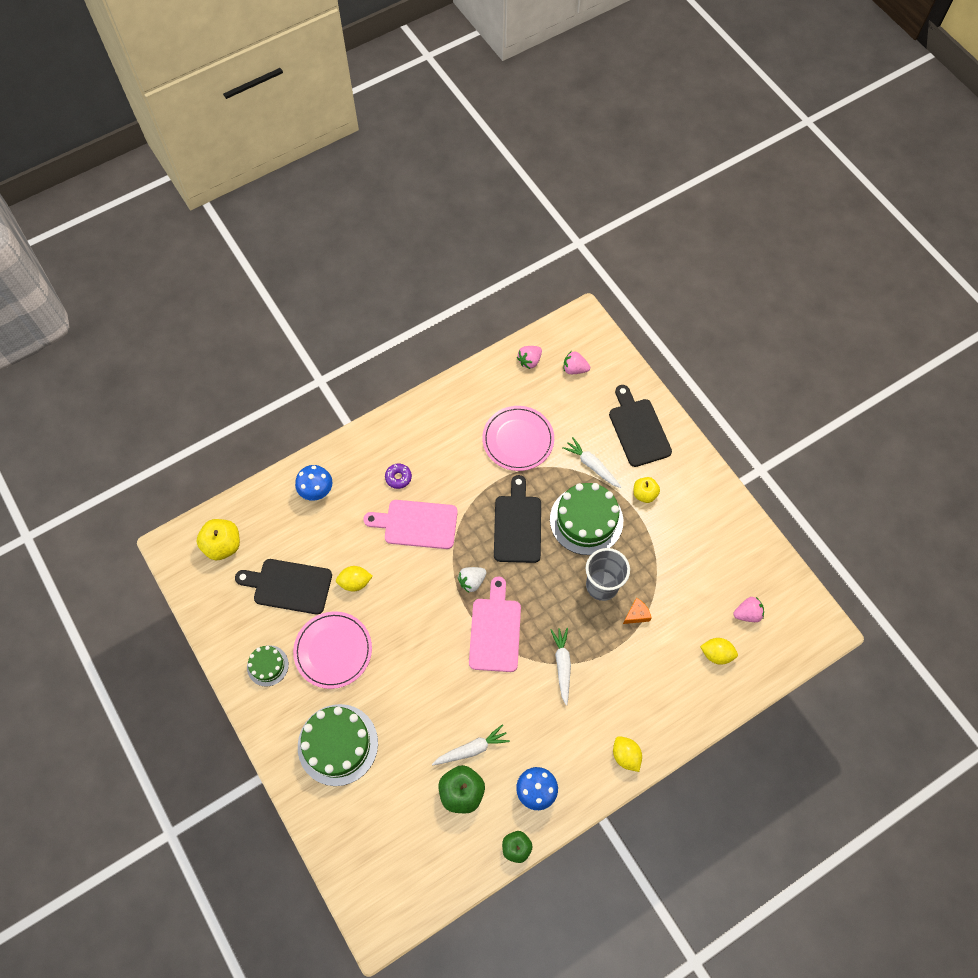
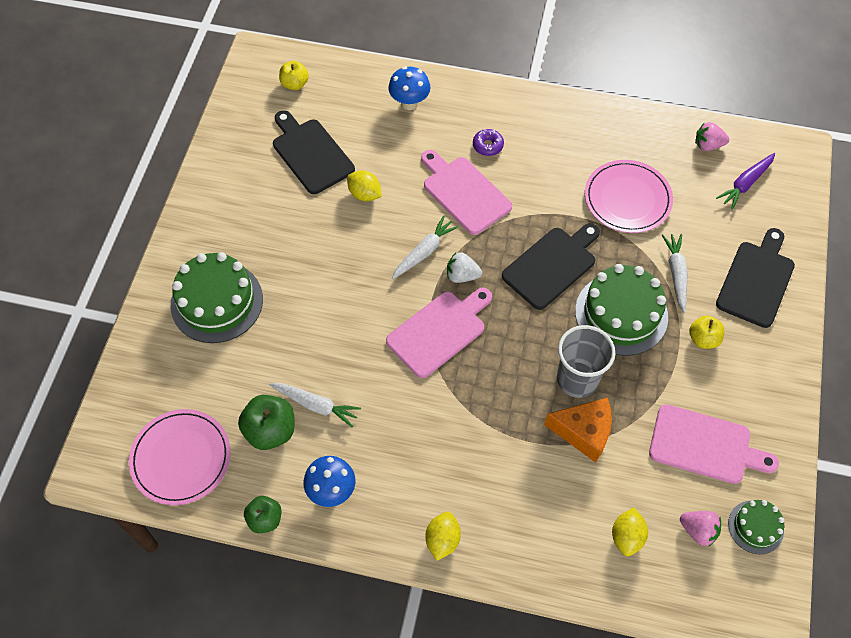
camera: 45 degrees right, 5 degrees down
yellow apple [196,519,240,560] -> yellow apple [279,61,309,90], size x0.64
green cake [247,645,289,687] -> green cake moved to [728,500,784,554]
pink plate [293,611,372,689] -> pink plate moved to [129,409,231,505]
white carrot [550,628,571,705] -> white carrot moved to [392,216,459,279]
pink strawberry [564,352,590,374] -> purple carrot [716,153,775,210]
orange cheese [623,598,651,624] -> orange cheese [544,398,612,463], size x1.80
yellow lemon [700,638,738,665] -> yellow lemon turned 45 degrees clockwise [612,508,648,556]
none -> pink cutting board [649,404,779,484]

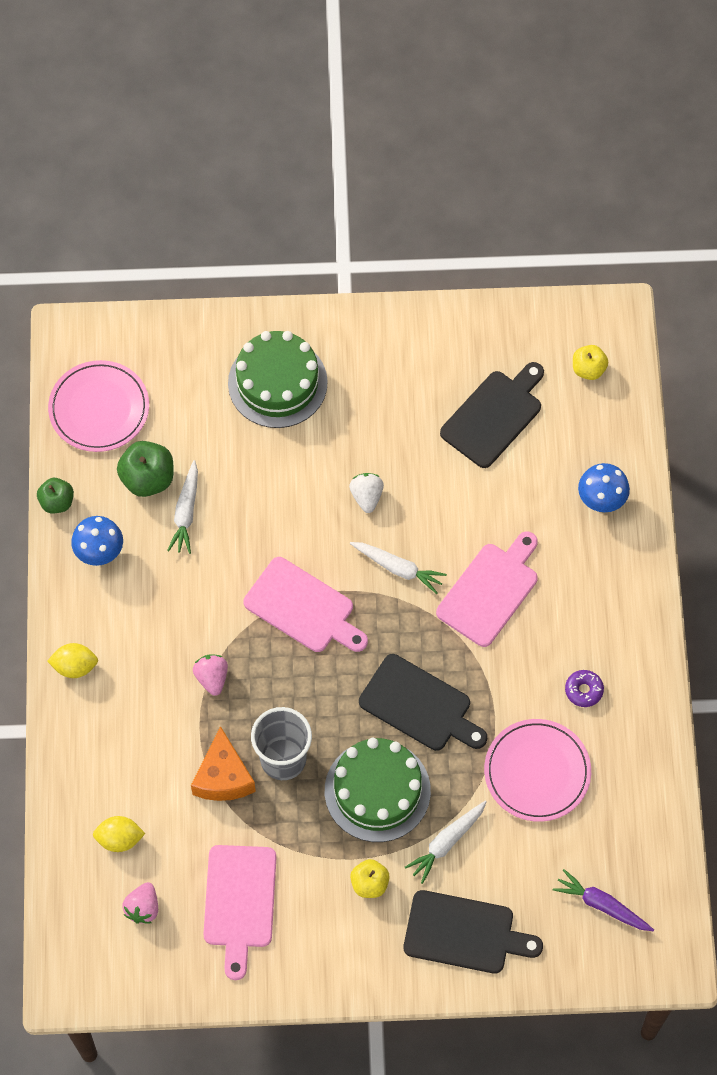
camera: 75 degrees right, 5 degrees up
yellow lemon [347,171,382,201] -> none
white strawberry [447,253,482,283] -> white strawberry moved to [349,473,384,513]
purple donut [473,129,504,156] -> purple donut moved to [565,670,604,707]
white carrot [662,234,688,313] -> white carrot turned 150 degrees clockwise [405,801,486,884]
pink strawberry [695,122,729,151] -> pink strawberry moved to [193,655,228,696]
green cake [728,500,784,554] -> none

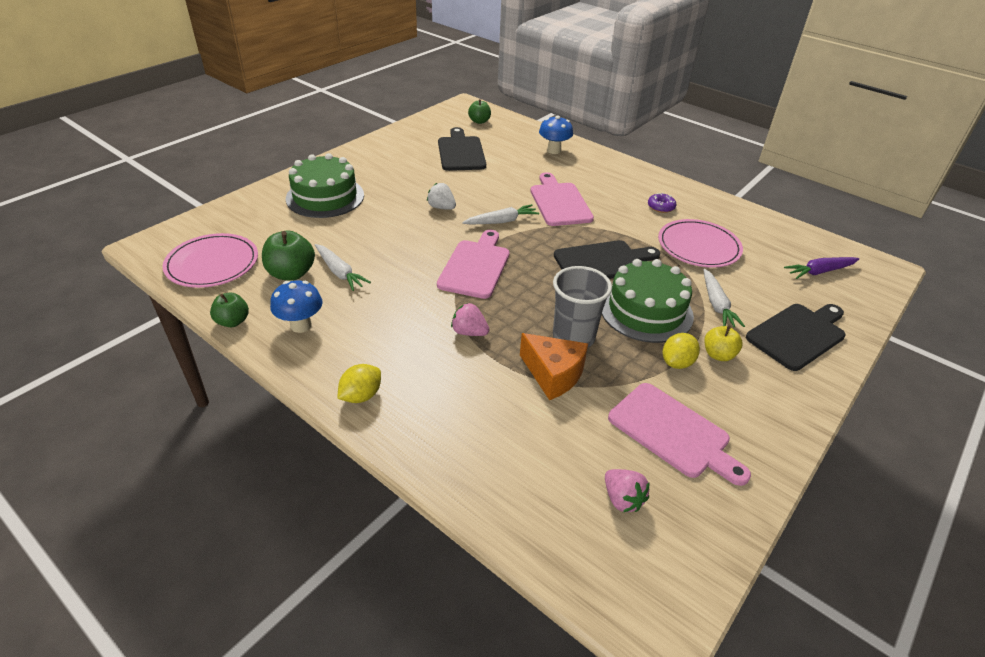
camera: 50 degrees left, 25 degrees down
yellow lemon [93,816,145,852] -> yellow lemon moved to [663,333,700,369]
pink cutting board [243,557,368,652] -> pink cutting board turned 60 degrees counterclockwise [437,230,510,299]
yellow apple [573,345,608,380] -> green apple [468,99,491,124]

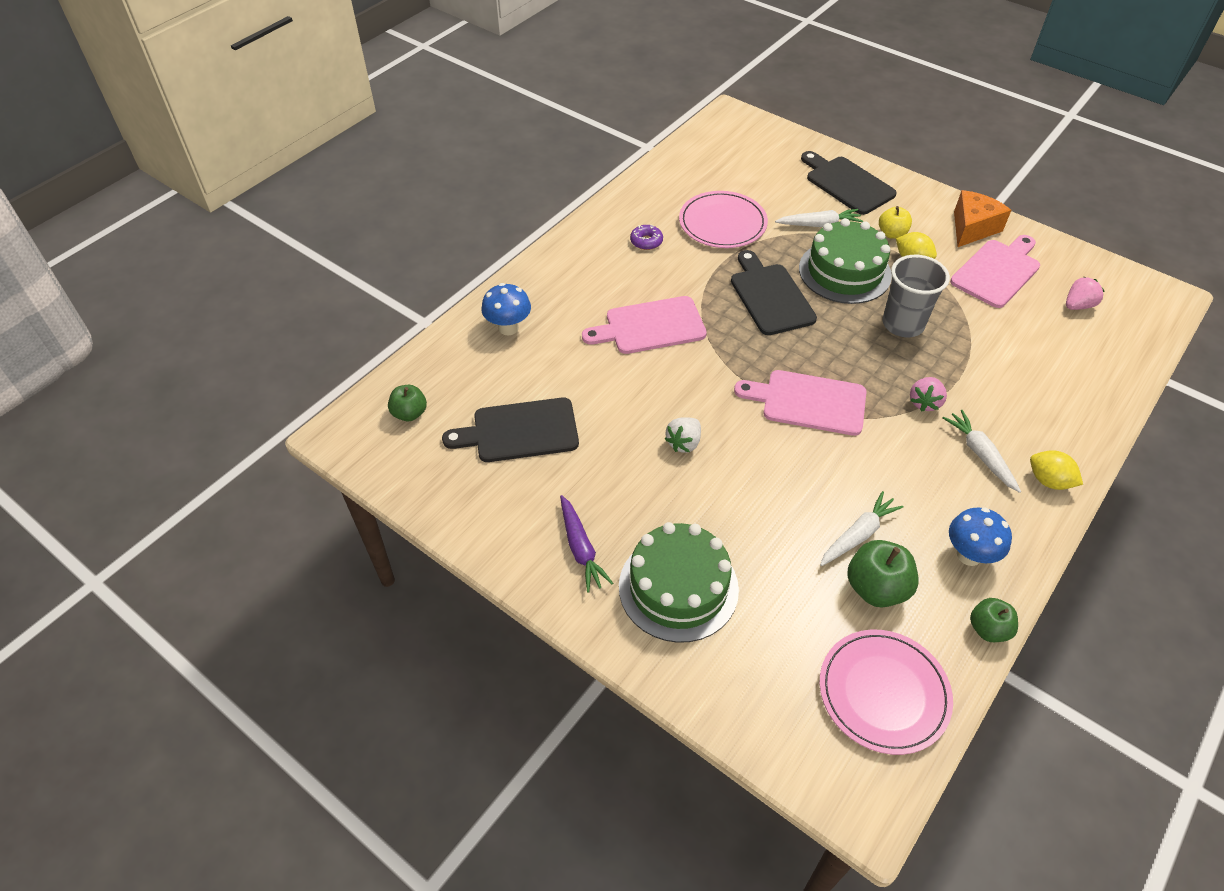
camera: 90 degrees left, 10 degrees up
white carrot [462,204,539,224] -> white carrot moved to [943,410,1021,493]
orange cheese [520,333,588,400] -> orange cheese moved to [954,190,1011,247]
purple carrot [784,257,859,279] -> purple carrot moved to [560,495,613,593]

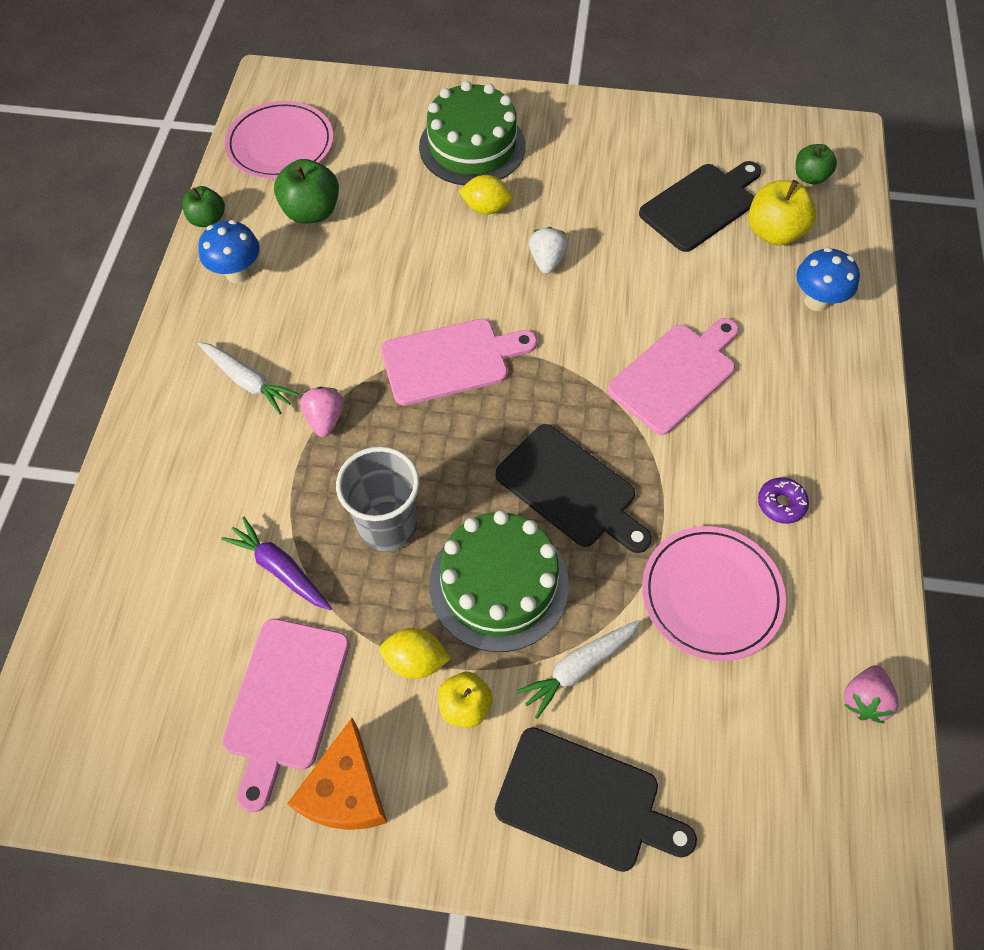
camera: 150 degrees right, 10 degrees up
purple carrot [560,495,613,593] -> purple carrot moved to [221,517,332,610]
white carrot [820,491,904,566] -> none
yellow lemon [1030,450,1083,490] -> yellow lemon moved to [459,175,513,215]
pink strawberry [1066,276,1105,310] -> pink strawberry moved to [844,665,899,723]
none -> yellow apple [748,180,816,246]

